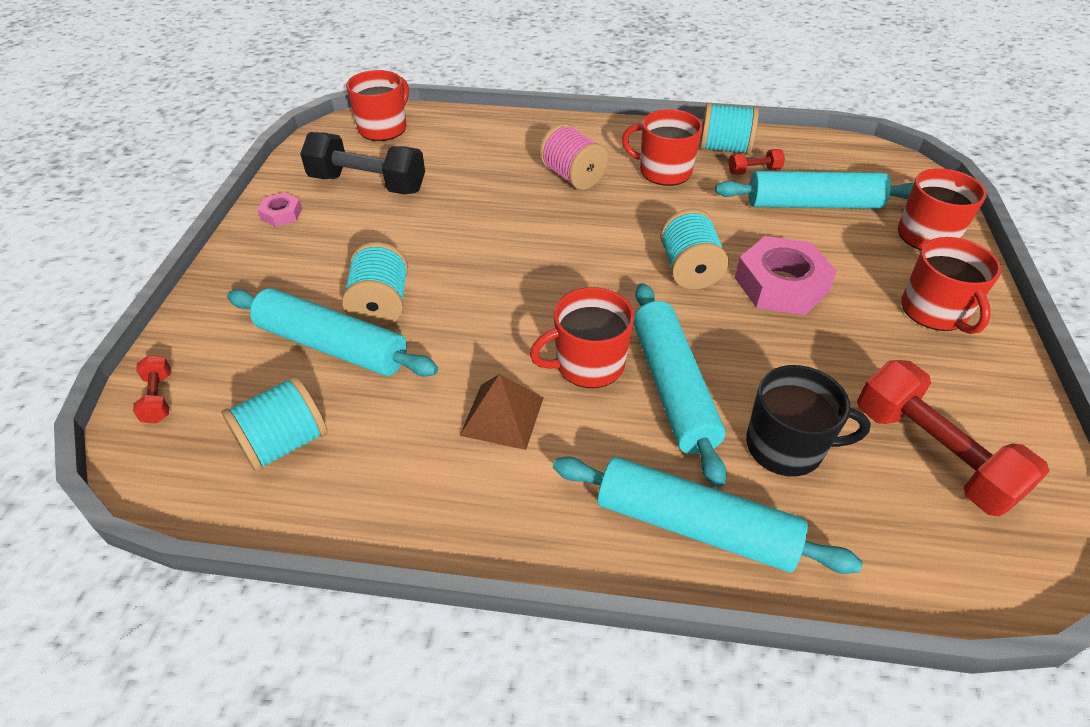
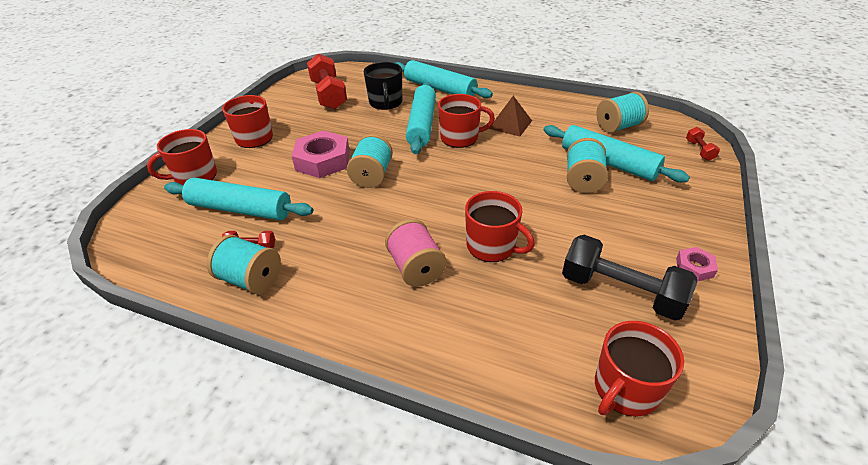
camera: 165 degrees left, 5 degrees down
red mug [622,109,703,186] -> red mug moved to [465,191,535,262]
black mug [746,365,871,477] -> black mug turned 120 degrees counterclockwise [364,62,402,110]

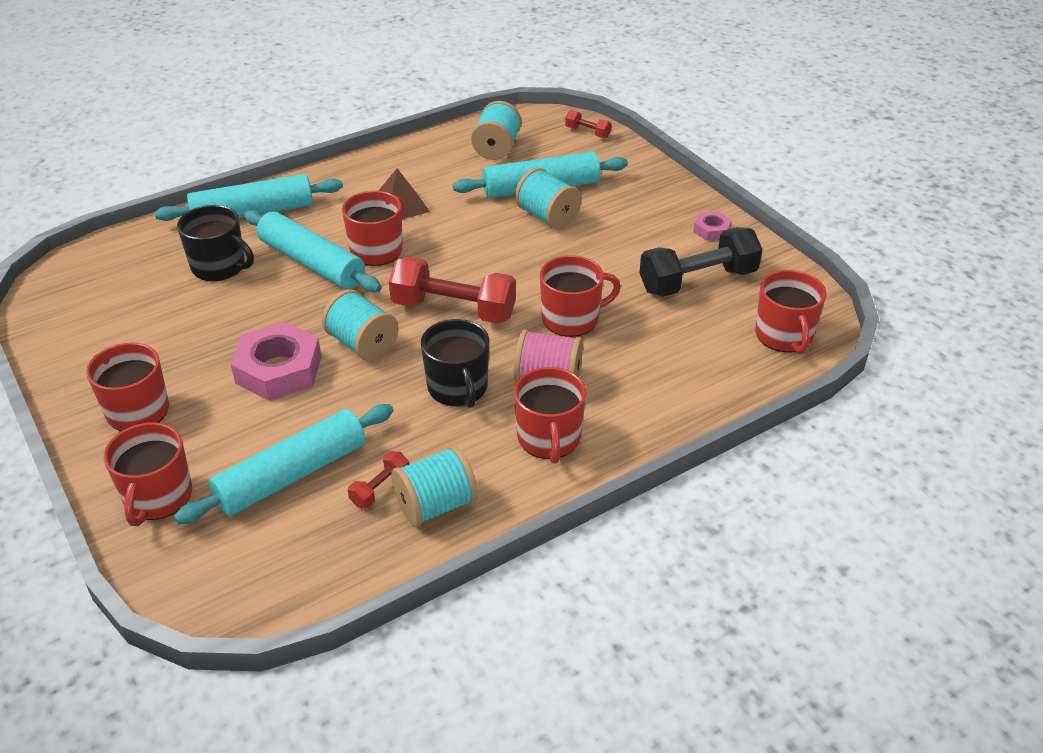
camera: 55 degrees left, 0 degrees up
red dumbbell [307,54,347,109] -> red dumbbell moved to [389,256,516,324]
none -> black mug [421,319,489,408]
none -> red mug [514,367,586,464]

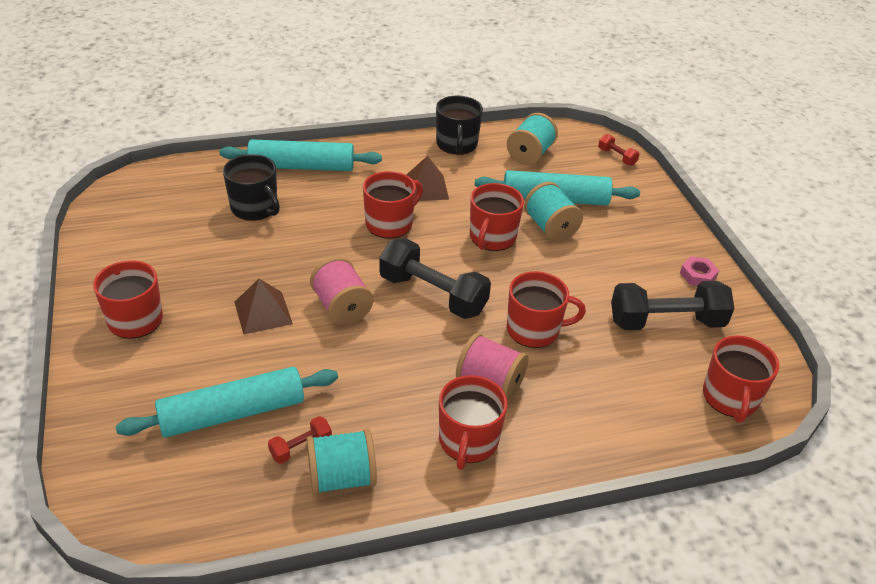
camera: 15 degrees right, 0 degrees up
red mug [104,422,192,526] -> red mug moved to [470,183,524,251]
pink nut [231,322,321,401] -> brown pyramid [234,279,293,334]
turquoise rolling pin [244,210,382,292] -> none
turquoise spool [322,289,399,361] -> pink spool [310,257,373,325]
red dumbbell [389,256,516,324] -> black dumbbell [379,238,491,319]
black mug [421,319,489,408] -> black mug moved to [436,96,483,155]

